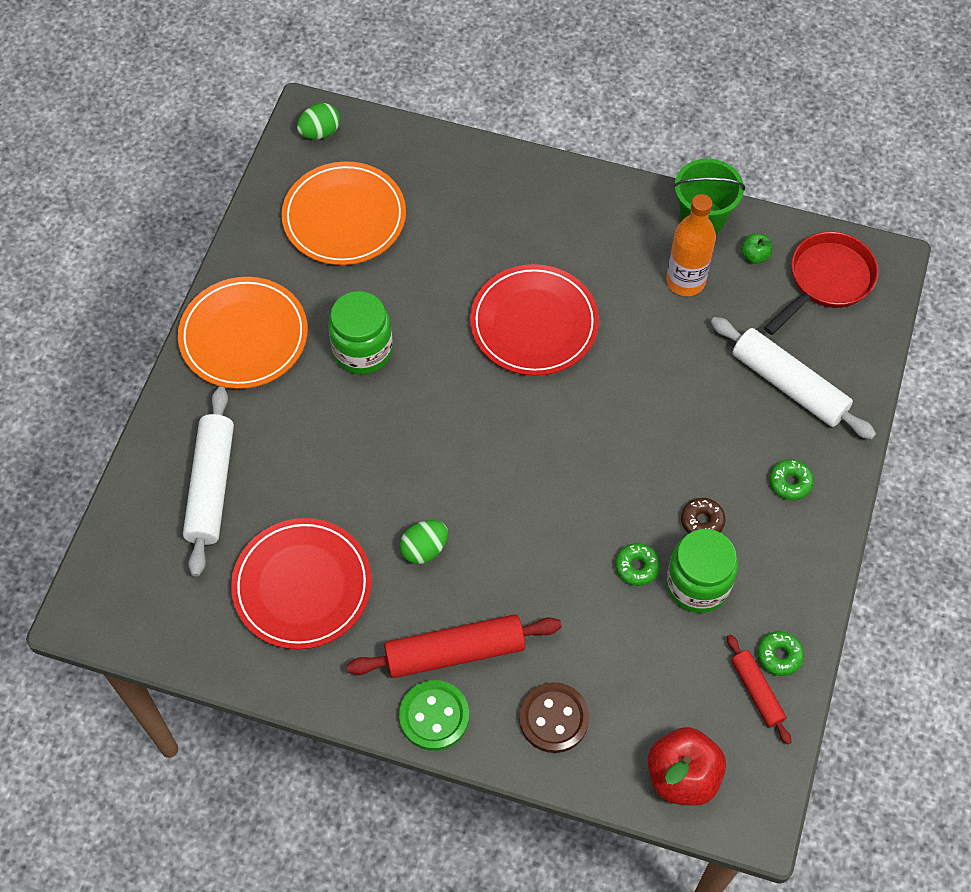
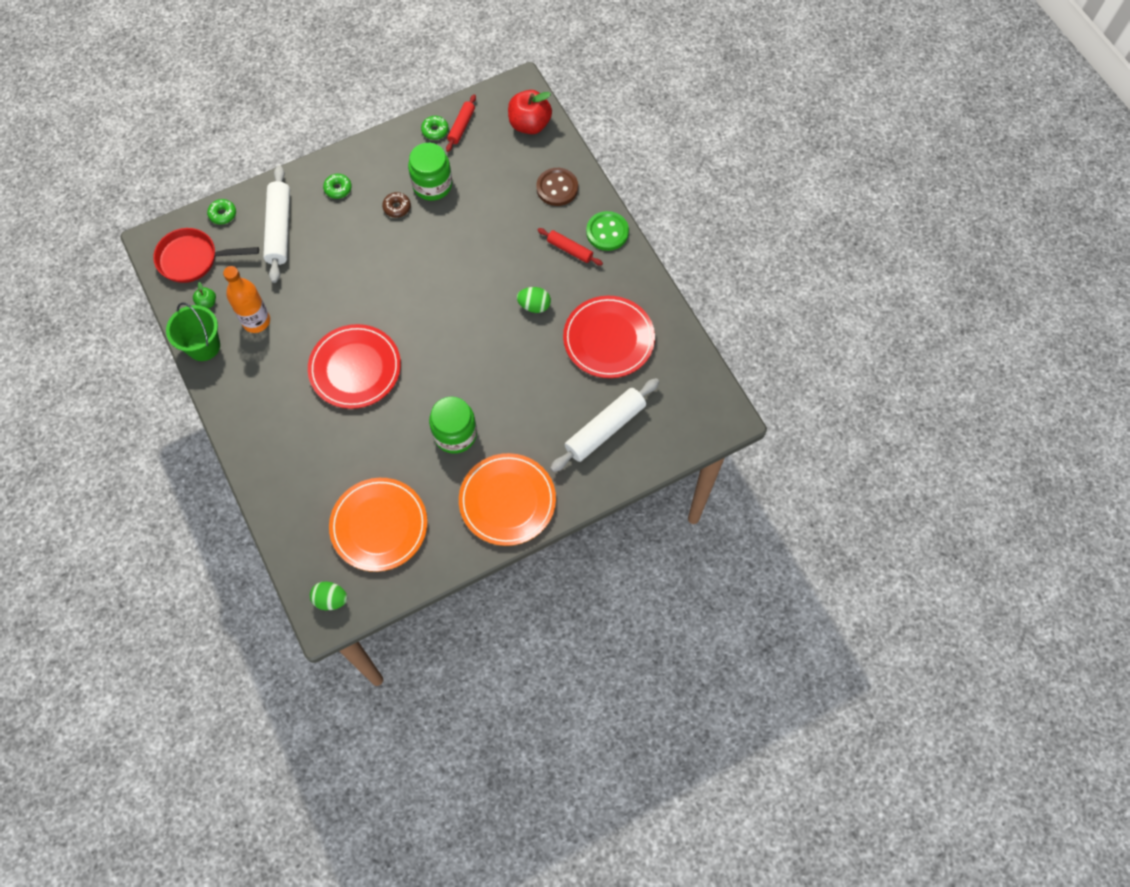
camera: 135 degrees left, 5 degrees up
red rolling pin [347,614,562,678] -> red rolling pin [538,228,603,266], size x0.56
green donut [615,543,660,586] -> green donut moved to [207,199,236,225]

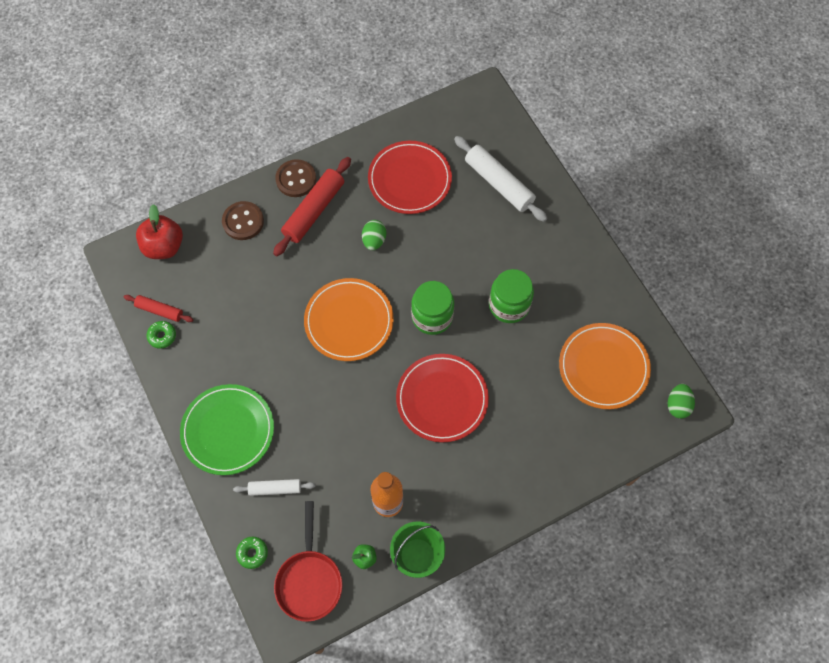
camera: 90 degrees left, 0 degrees up
white rolling pin [263,165,290,283] -> white rolling pin [233,479,315,496], size x0.56
green donut [323,174,352,199] -> green plate [180,384,274,475]
brown donut [382,192,411,218] -> none
green jar [408,143,452,201] -> green jar moved to [411,281,454,335]
orange plate [459,453,556,546] -> orange plate moved to [304,278,394,361]
red rolling pin [538,228,603,266] -> red rolling pin [273,157,351,256], size x1.78
green button [586,211,629,251] -> brown button [275,159,316,197]

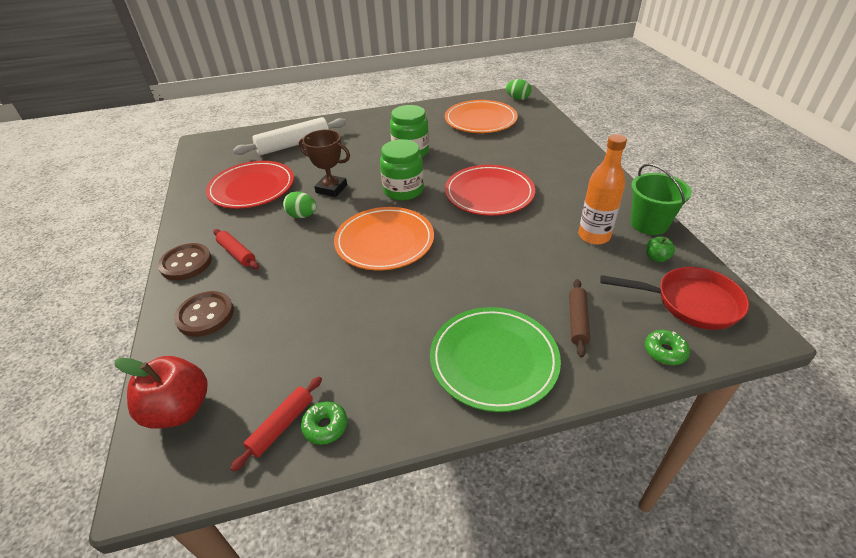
camera: 75 degrees left, 25 degrees down
white rolling pin [233,479,315,496] -> brown rolling pin [569,279,590,358]
red rolling pin [273,157,351,256] -> red rolling pin [213,229,259,269], size x0.56
none -> brown trophy [299,130,350,197]

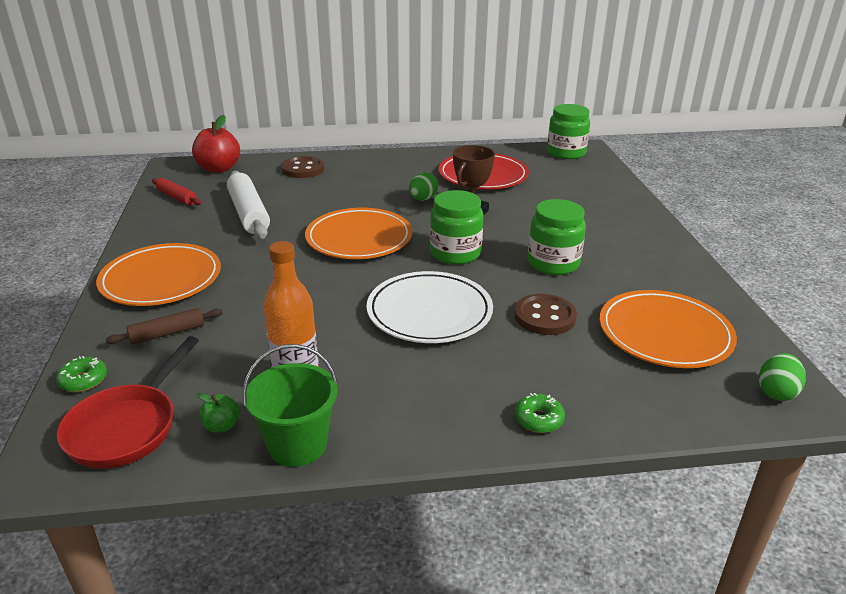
camera: 95 degrees right, 10 degrees down
brown button [158,243,212,281] -> brown button moved to [514,294,577,335]
red rolling pin [213,229,259,269] -> none
white rolling pin [233,117,346,155] -> white rolling pin moved to [227,171,270,239]
green donut [301,401,347,445] -> green donut moved to [515,393,565,433]
green plate [430,307,561,412] -> orange plate [96,243,221,306]
red plate [445,165,535,216] -> white plate [367,271,493,343]
brown rolling pin [569,279,590,358] -> brown rolling pin turned 45 degrees counterclockwise [105,308,223,345]
none -> green jar [547,104,590,159]

